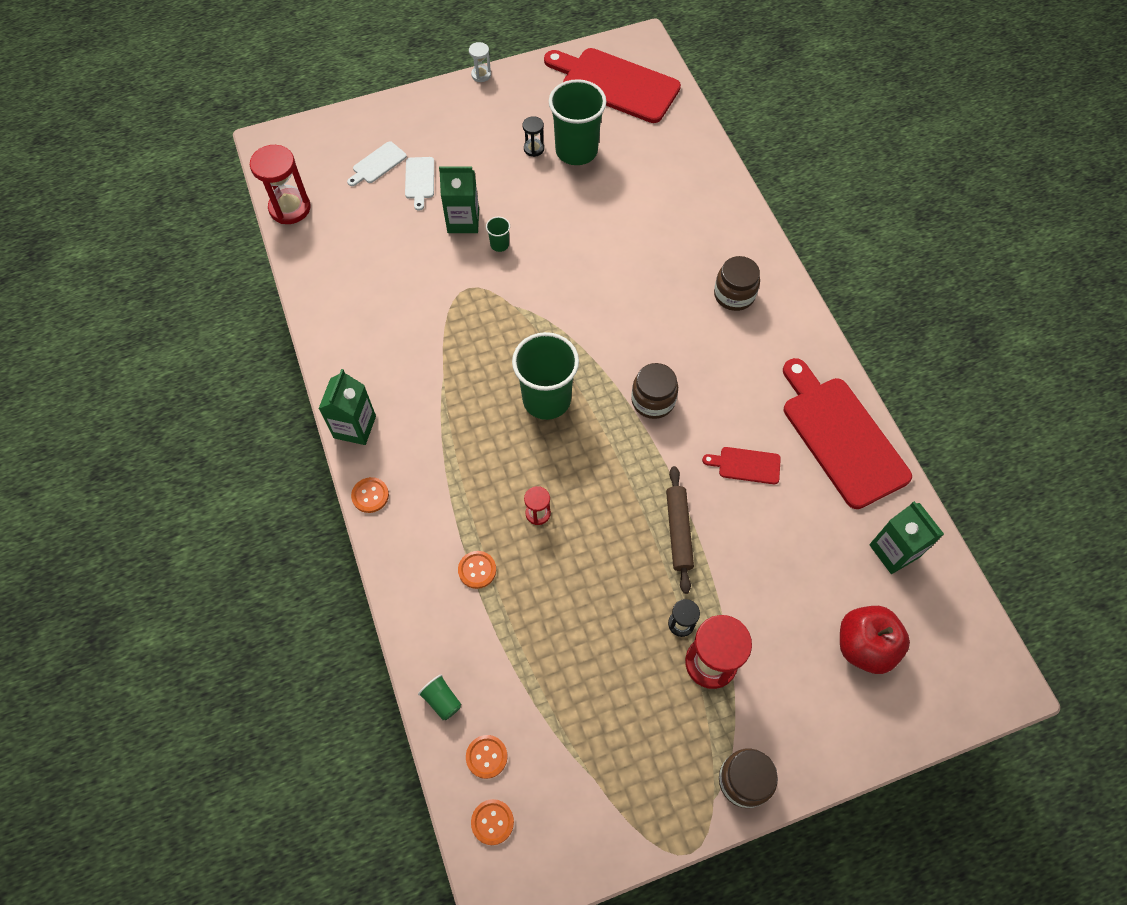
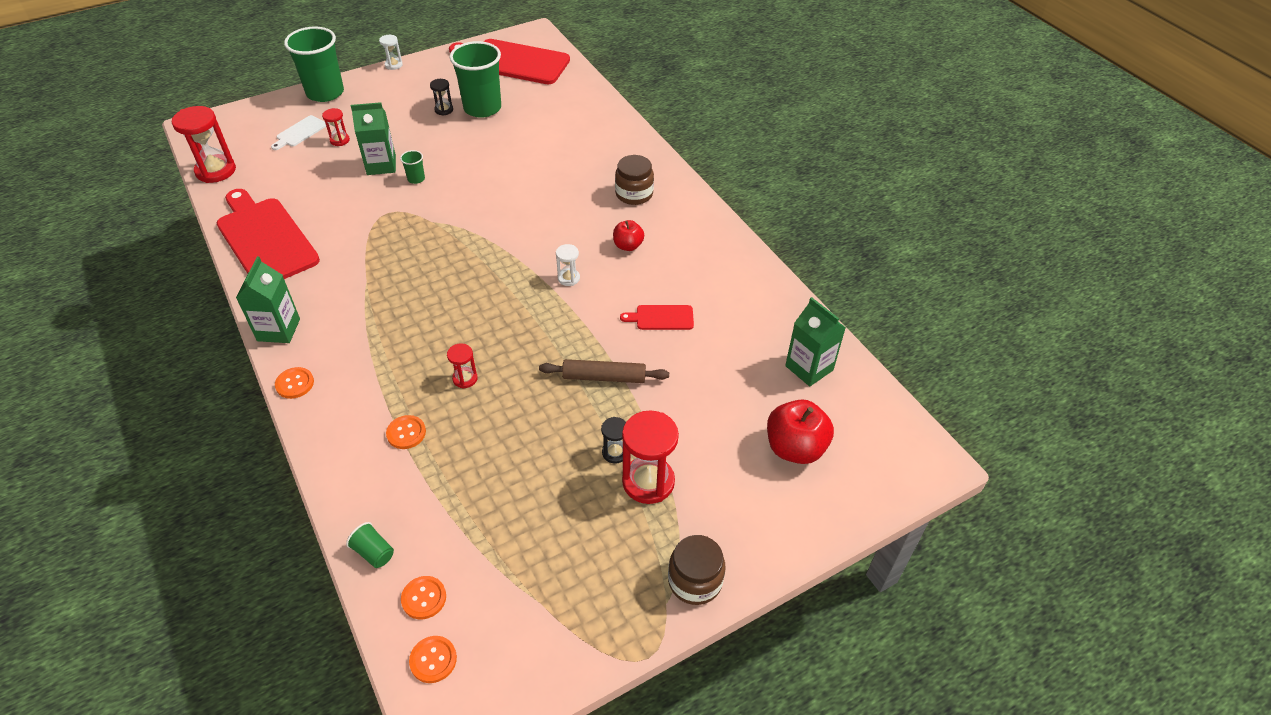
camera: 10 degrees left, 15 degrees down
white cutting board [405,157,434,211] -> red hourglass [322,108,350,146]
green cup [512,332,579,420] -> green cup moved to [284,27,344,102]
brown jar [631,363,678,419] -> white hourglass [556,244,580,286]
brown rolling pin [666,466,694,594] -> brown rolling pin turned 75 degrees counterclockwise [539,359,669,383]
red cutting board [783,358,912,509] -> red cutting board moved to [217,189,320,279]
none -> red apple [613,220,644,251]

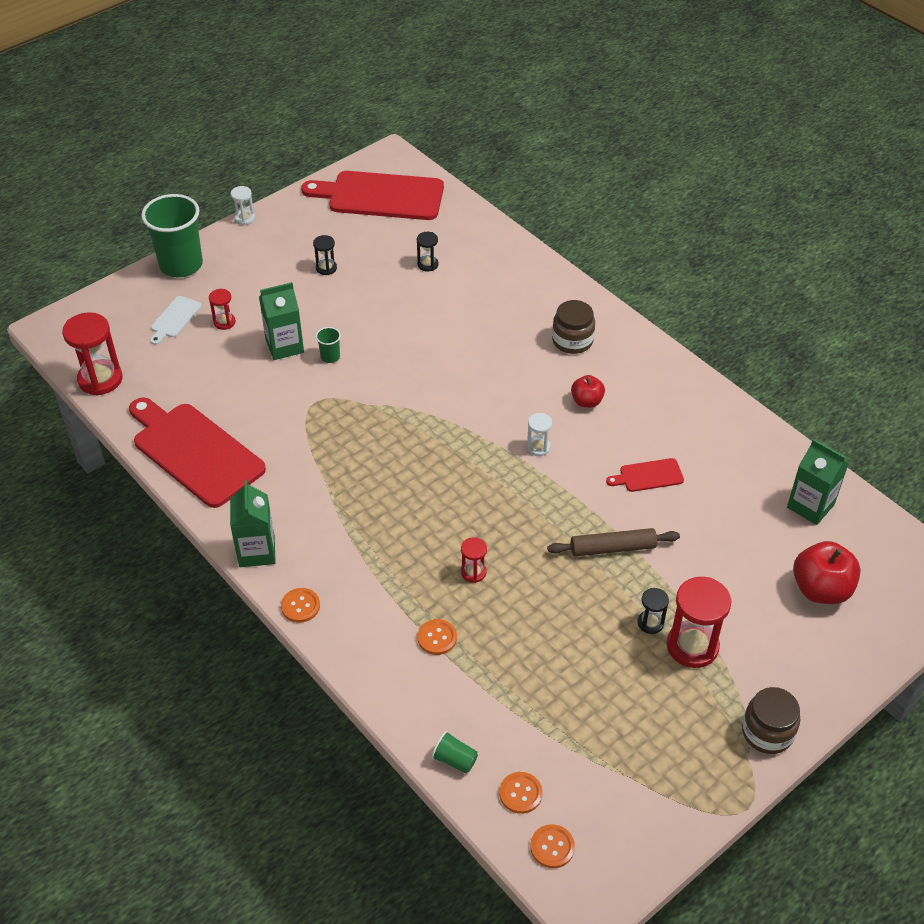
camera: 10 degrees left, 0 degrees up
green cup [449,41,501,118] -> none
none -> black hourglass [417,232,438,272]

